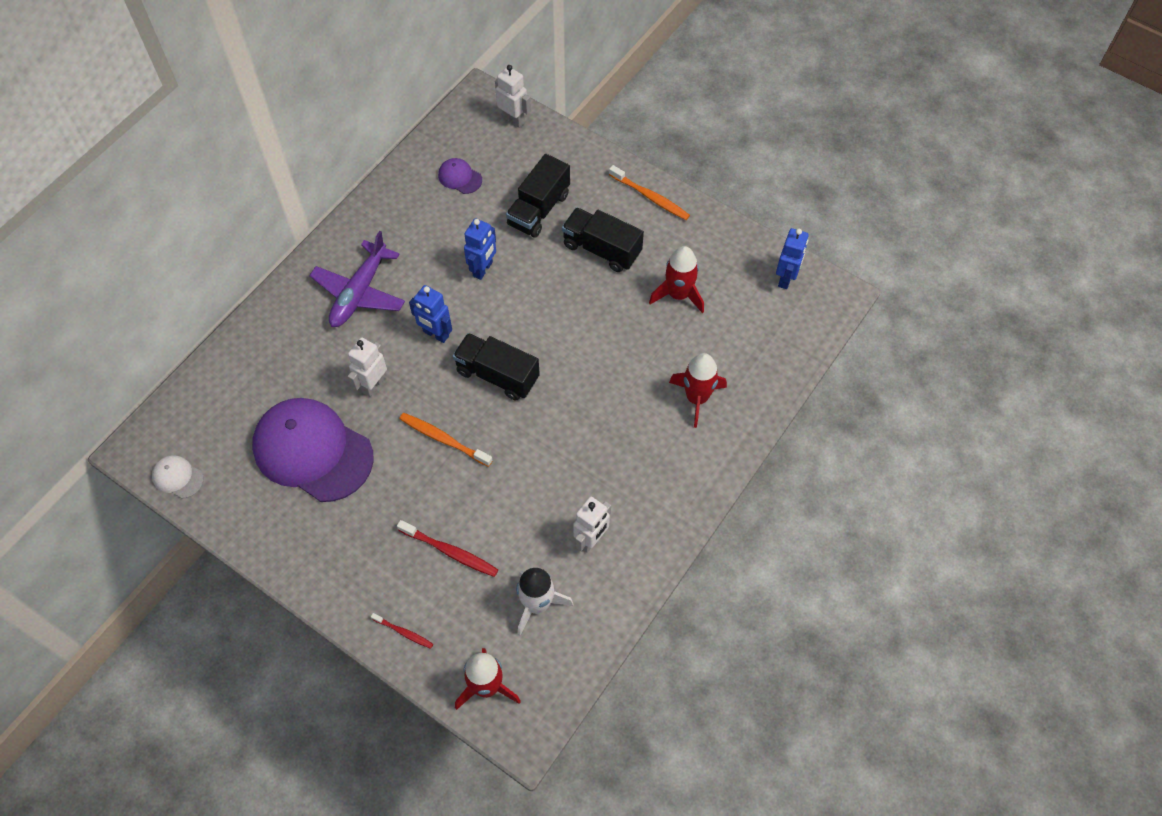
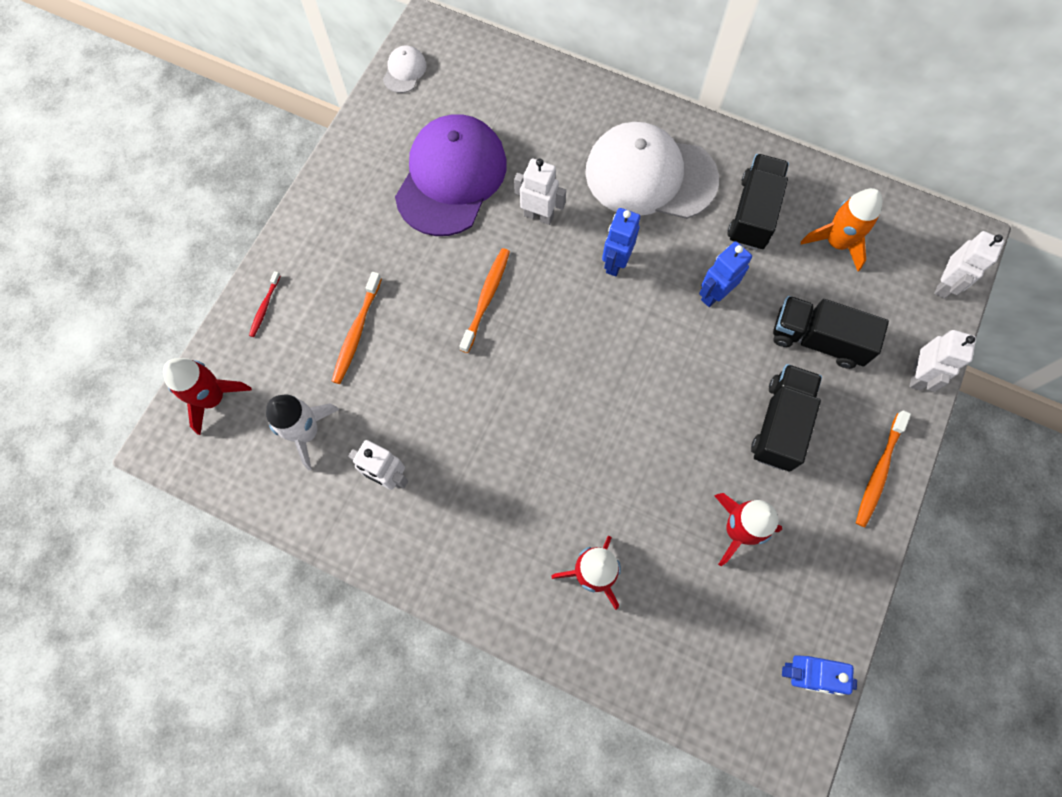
camera: 80 degrees right, 10 degrees up
purple plane [309,231,405,327] -> white cap [585,122,719,219]
red toothbrush [397,520,498,577] -> orange toothbrush [332,272,382,384]
purple cap [438,158,482,194] -> orange rocket [801,188,882,271]
black truck [453,333,540,400] -> black truck moved to [727,154,789,250]
blue robot [464,218,496,280] -> blue robot turned 120 degrees clockwise [699,241,752,307]
none -> white robot [909,330,976,392]

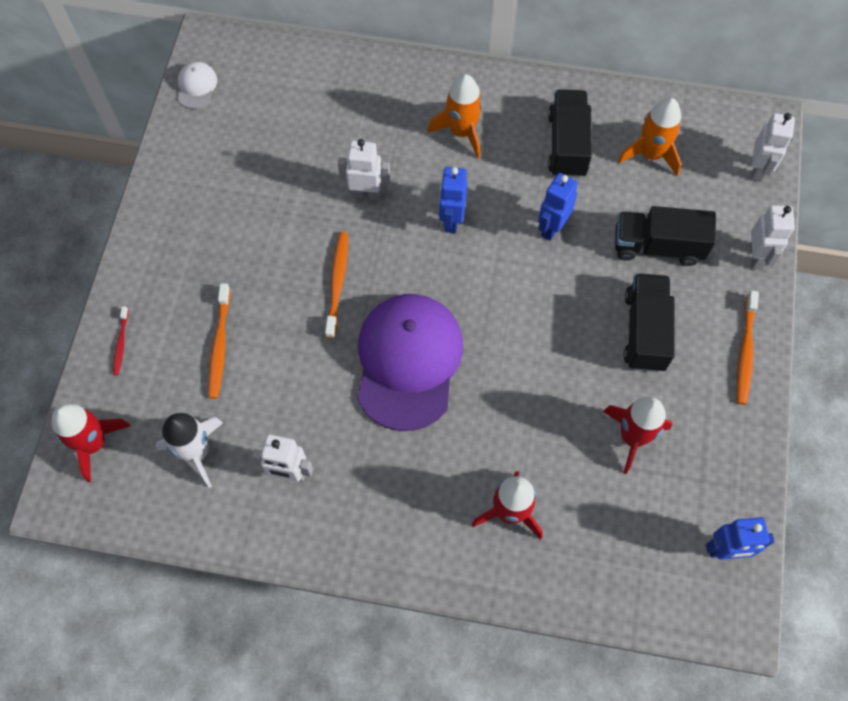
camera: 15 degrees left, 5 degrees down
purple cap [395,114,507,236] -> purple cap moved to [357,294,463,431]
white cap [585,122,719,219] -> orange rocket [428,74,483,158]

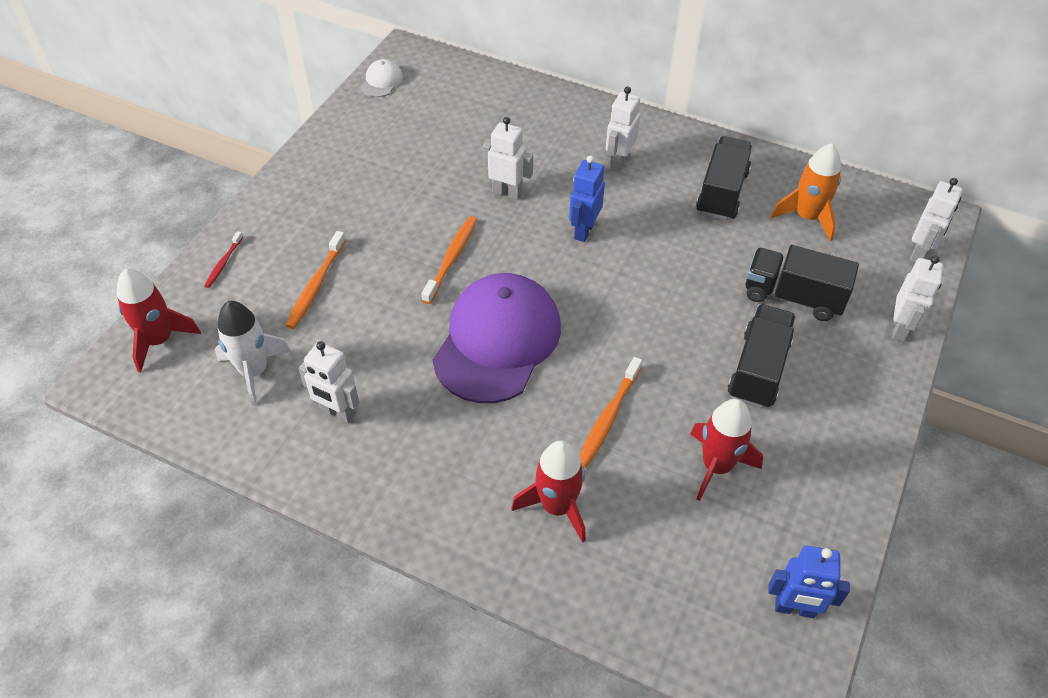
camera: 15 degrees right, 15 degrees down
orange rocket [428,74,483,158] -> white robot [606,86,640,172]
blue robot [538,173,578,241] -> none
orange toothbrush [737,290,759,405] -> orange toothbrush moved to [579,357,642,468]

